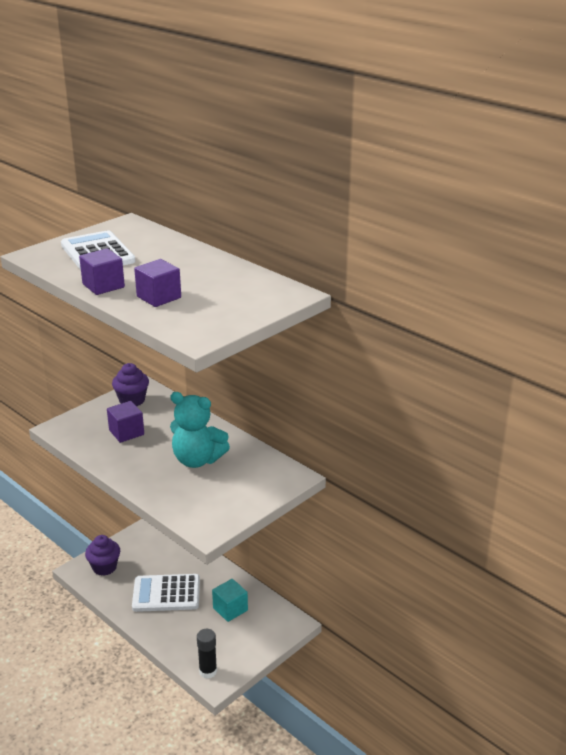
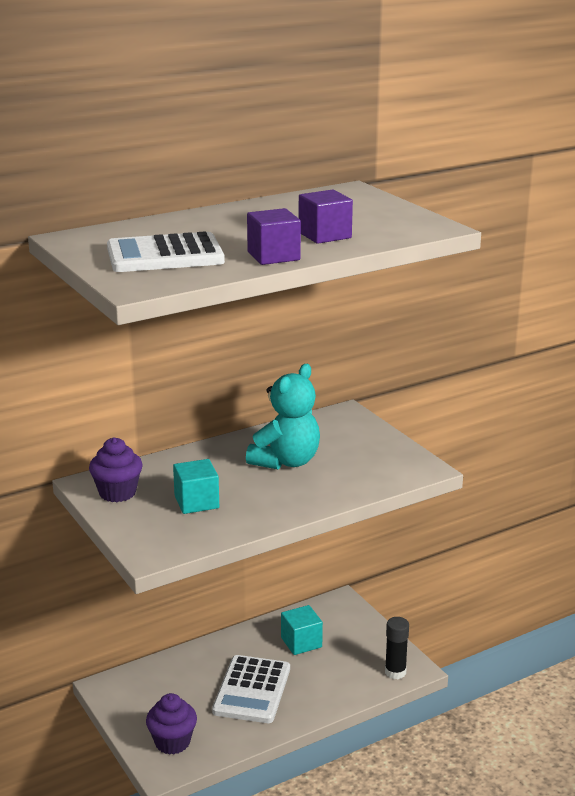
camera: 75 degrees left, 5 degrees down
purple cube [107,401,144,443] -> turquoise cube [173,459,219,514]

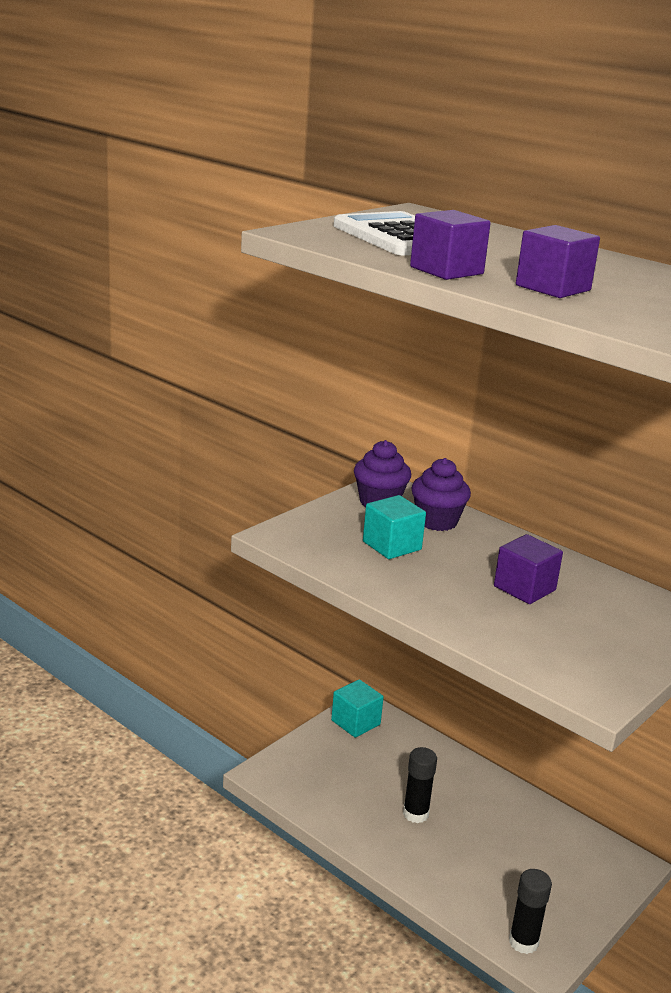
camera: 70 degrees right, 0 degrees up
purple cupcake [146,693,197,755] -> purple cupcake moved to [411,458,471,531]
white calculator [212,655,290,723] -> black glue stick [403,747,437,823]
turquoise teddy bear [246,364,320,470] -> purple cube [494,534,563,604]
turquoise cube [281,605,323,655] -> turquoise cube moved to [331,679,384,738]

